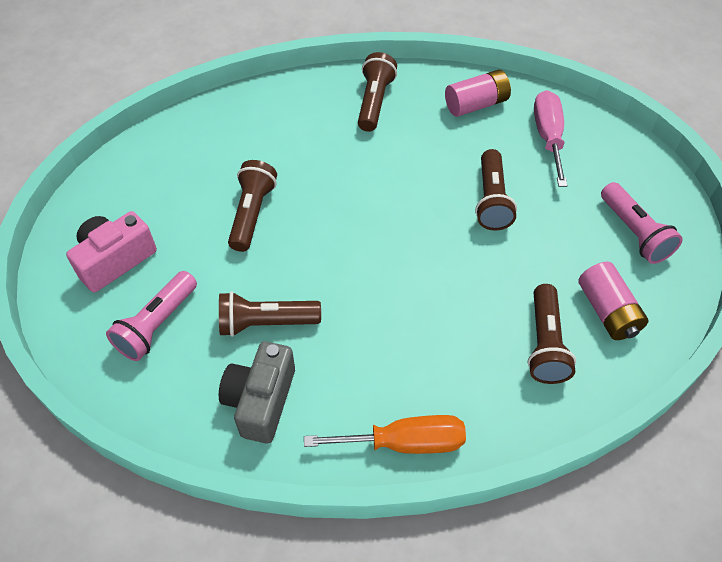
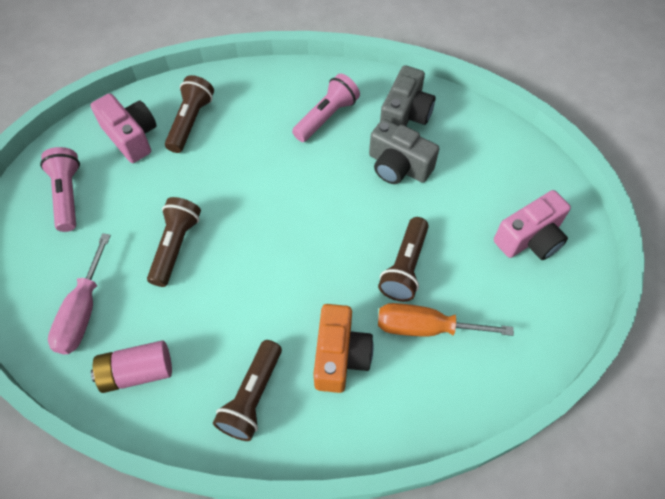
camera: 170 degrees left, 5 degrees up
pink flashlight [106,271,197,361] -> pink flashlight moved to [292,74,360,142]
brown flashlight [219,291,321,337] -> grey camera [369,119,439,184]
orange screwdriver [304,415,466,454] -> orange screwdriver moved to [378,303,514,337]
pink battery [578,262,649,340] -> pink camera [91,93,156,163]
none -> orange camera [313,304,373,393]

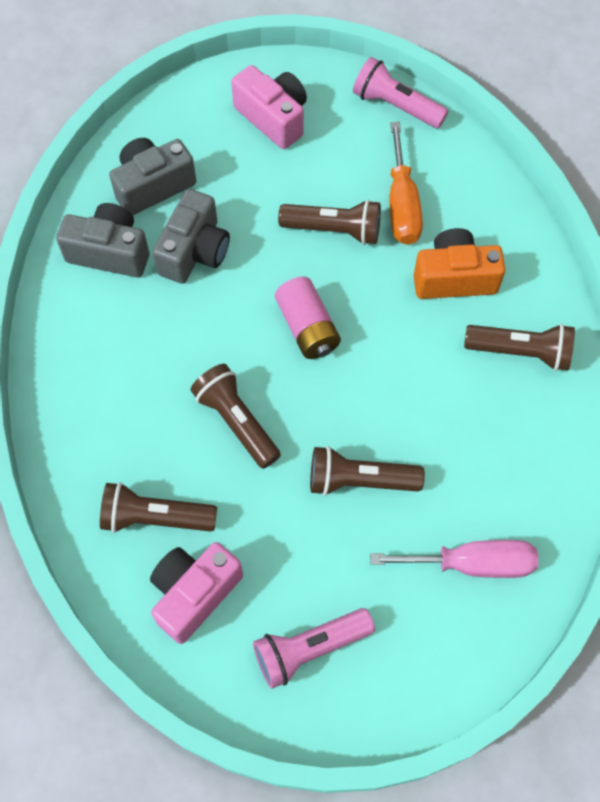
camera: 100 degrees left, 5 degrees up
pink battery [91,340,172,393] -> pink battery moved to [275,276,341,359]
pink flashlight [292,74,360,142] -> pink flashlight moved to [353,57,448,128]
none -> grey camera [109,138,196,215]
none -> brown flashlight [190,364,281,469]

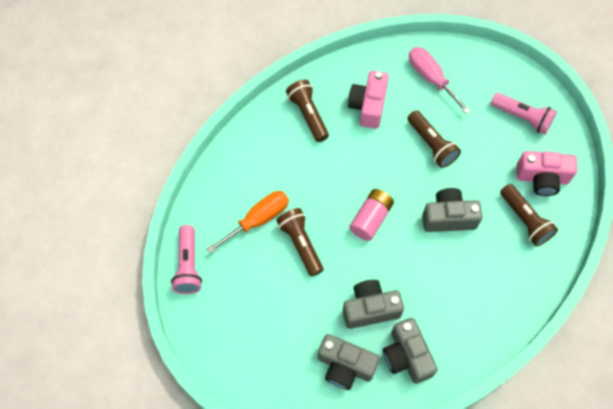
camera: 125 degrees left, 0 degrees up
brown flashlight [190,364,281,469] -> grey camera [422,188,482,232]
pink camera [231,65,307,149] -> pink camera moved to [348,71,389,129]
orange camera [413,228,506,299] -> none

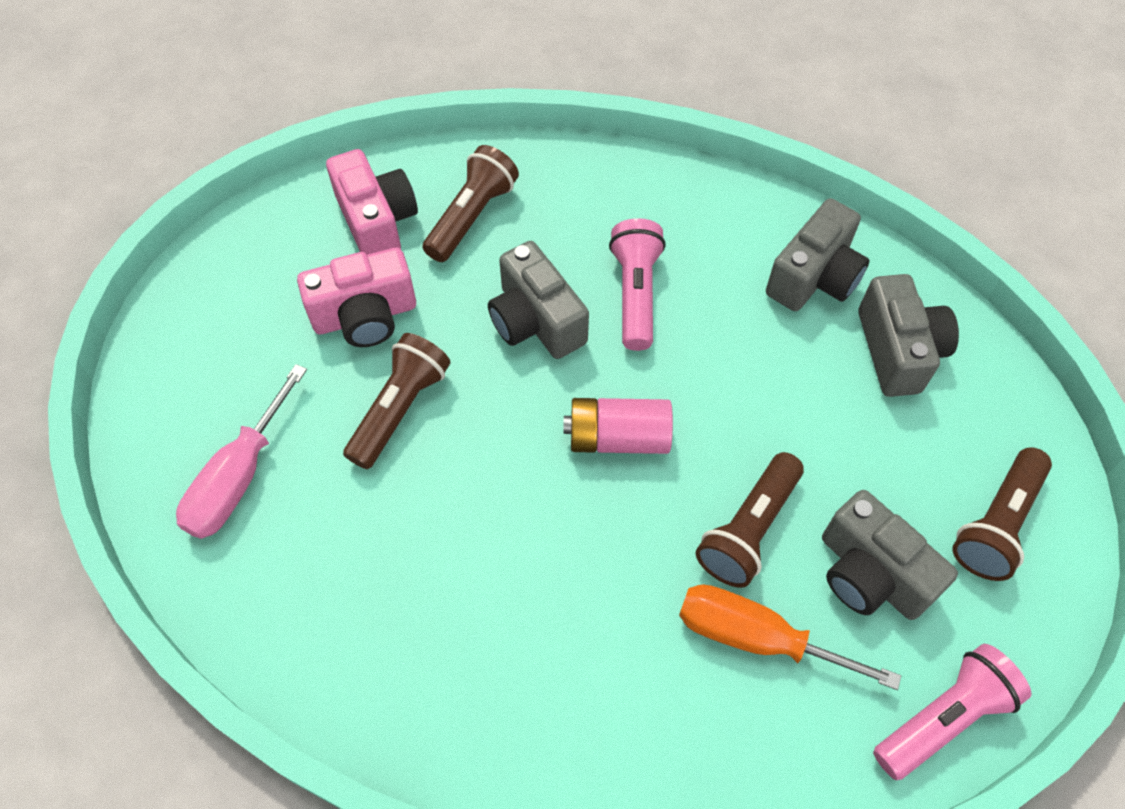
camera: 120 degrees left, 5 degrees down
brown flashlight [286,80,329,142] -> brown flashlight moved to [952,447,1052,581]
grey camera [343,280,404,329] -> grey camera moved to [822,490,958,620]
pink camera [348,71,389,129] -> pink camera moved to [297,248,416,347]
pink flashlight [491,93,557,135] -> pink flashlight moved to [609,218,666,351]

